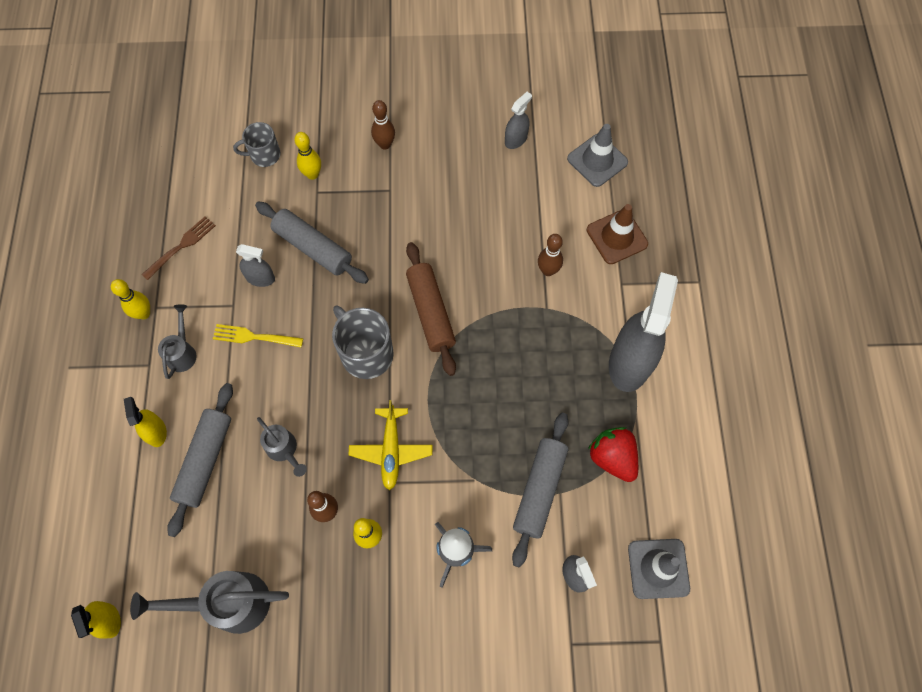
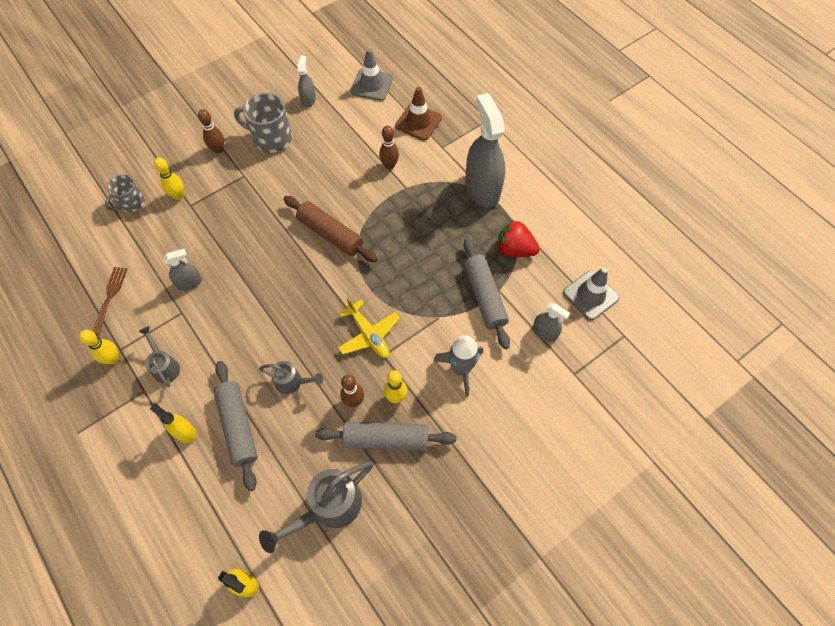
camera: 35 degrees left, 5 degrees down
yellow fork [213,324,303,347] -> none
grey rolling pin [255,202,369,284] -> grey rolling pin moved to [315,422,456,451]
grey mug [332,306,394,379] -> grey mug moved to [234,93,292,153]

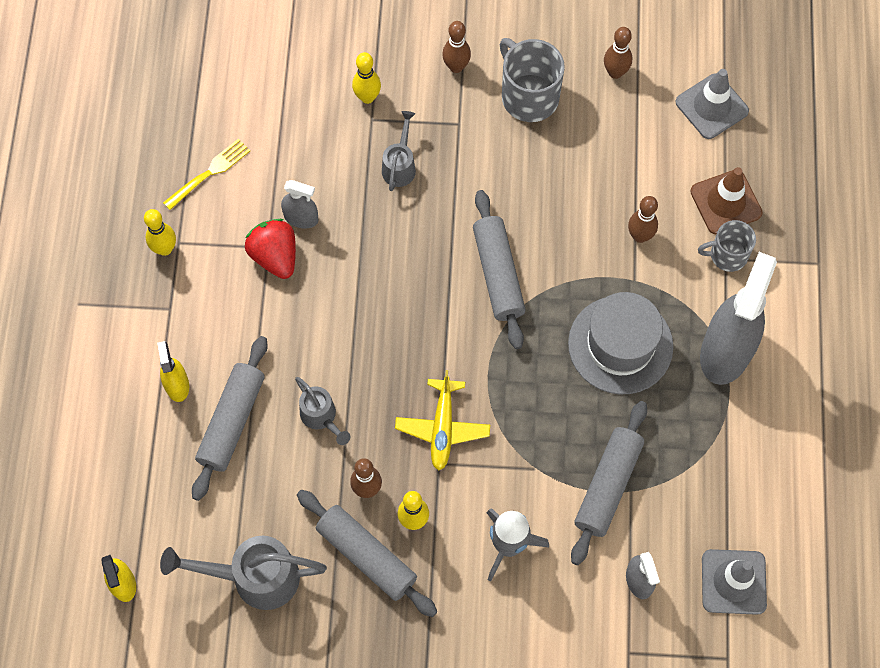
camera: 40 degrees right, 5 degrees up
brown fork [93,267,127,335] -> yellow fork [163,138,250,210]
grey mug [105,174,145,212] -> grey mug moved to [698,220,756,272]
grey watering can [139,326,180,387] -> grey watering can moved to [382,111,416,191]
brown rolling pin [284,196,378,262] -> grey rolling pin [473,190,526,349]
grey spray bottle [297,55,316,108] -> brown bowling pin [604,27,632,79]
red strawberry [497,220,540,257] -> red strawberry moved to [245,219,296,279]
none -> grey hat [568,292,673,395]

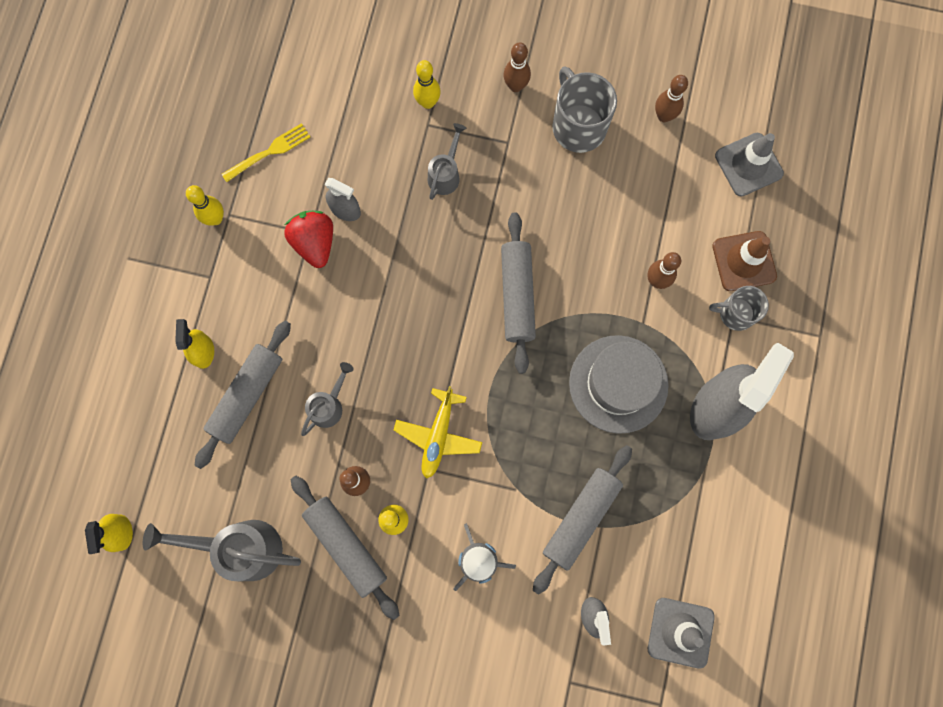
camera: 10 degrees right, 10 degrees up
grey watering can [295,377,350,445] -> grey watering can turned 120 degrees counterclockwise [301,362,354,436]

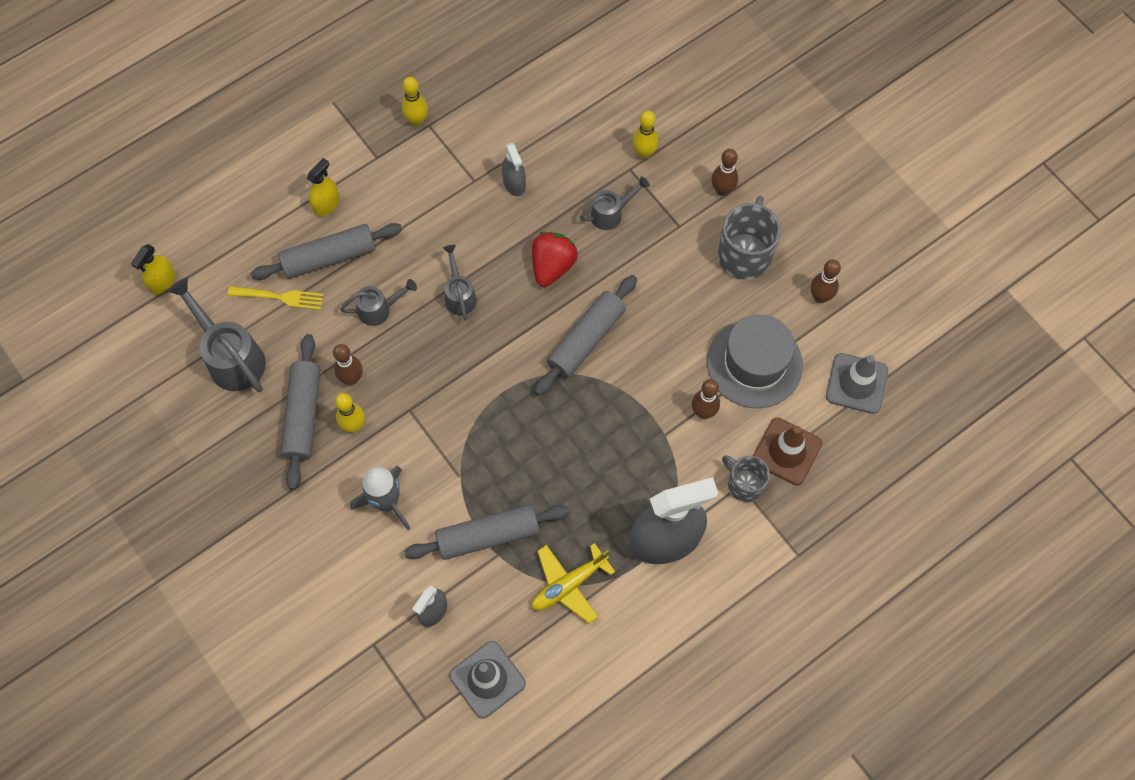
camera: 40 degrees right, 10 degrees down
yellow fork [222,123,310,182] -> yellow fork moved to [228,286,324,310]
red strawberry [284,211,333,268] -> red strawberry moved to [532,232,578,287]
yellow plane [394,386,482,479] -> yellow plane moved to [532,543,615,624]
grey hat [569,335,669,434] -> grey hat moved to [707,314,803,408]
none -> grey watering can [443,245,477,320]

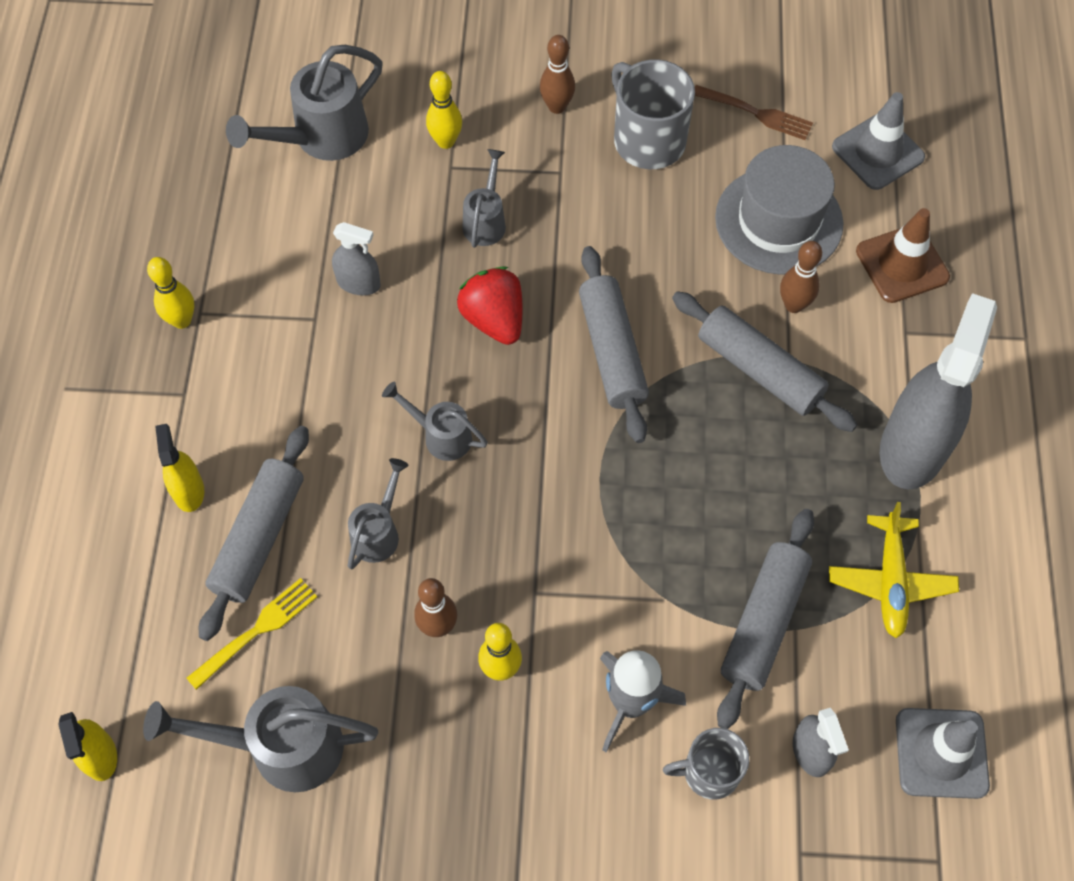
camera: 50 degrees left, 5 degrees down
grey rolling pin [281,334,320,490] -> grey rolling pin moved to [672,291,857,432]
grey mug [722,455,770,503] -> grey mug moved to [663,728,749,799]
brown bowling pin [811,259,841,303] -> brown fork [695,85,813,140]
none -> grey watering can [226,45,383,161]

